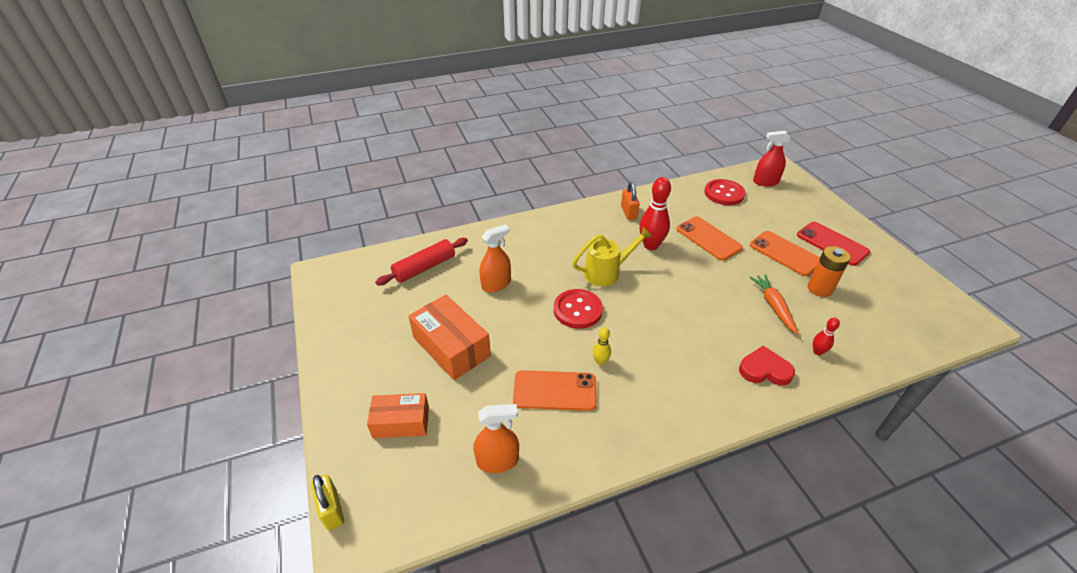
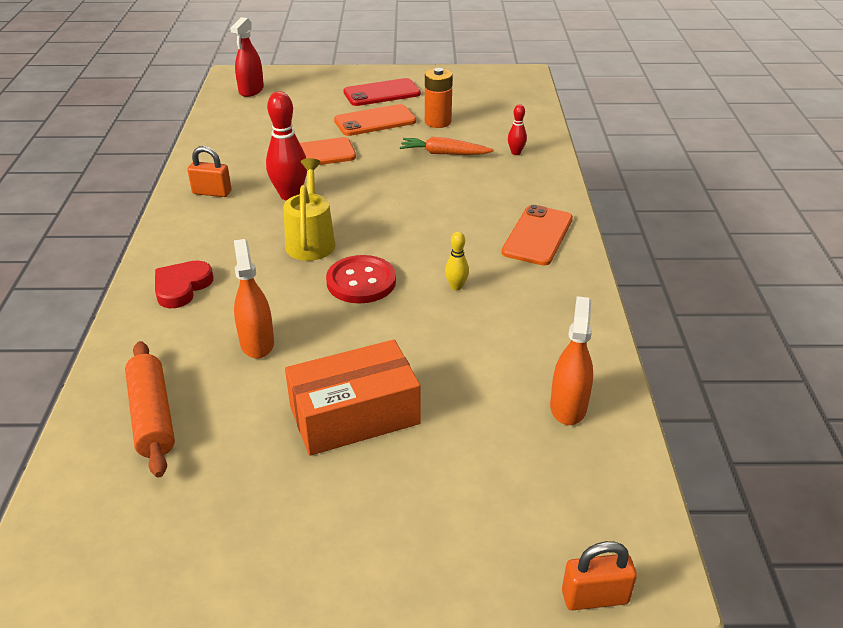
camera: 70 degrees left, 5 degrees down
yellow padlock [311,475,344,530] -> orange padlock [562,541,637,610]
orange box [367,393,429,438] -> none
red rolling pin [375,238,468,285] -> orange rolling pin [125,341,175,478]
orange phone [513,370,597,411] -> orange phone moved to [502,205,573,266]
red button [705,179,745,205] -> none
red heart [739,346,795,386] -> red heart moved to [155,261,213,308]

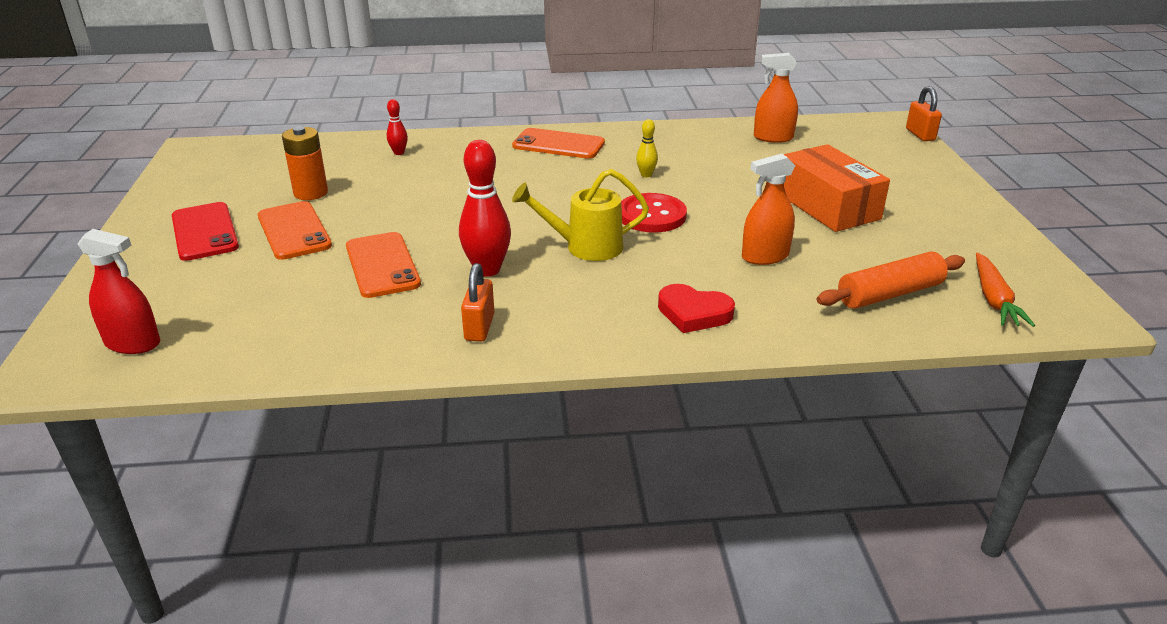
camera: 95 degrees left, 5 degrees down
orange carrot [400,137,494,155] -> orange carrot moved to [976,253,1035,327]

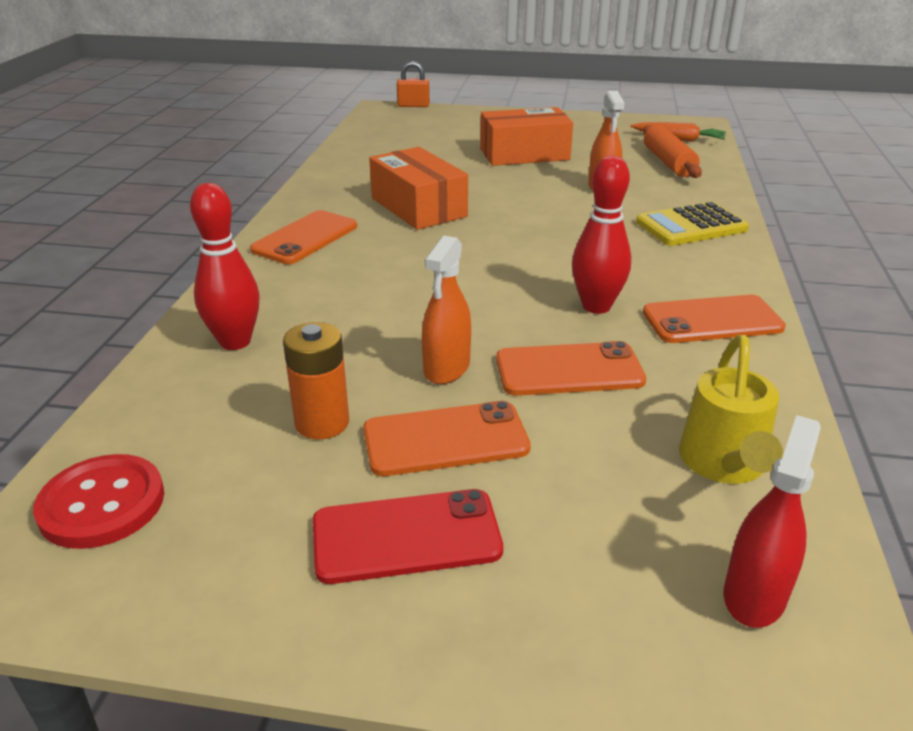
camera: 75 degrees left, 0 degrees up
red bowling pin [387,99,408,155] -> red bowling pin [190,183,260,350], size x1.96
orange padlock [461,263,494,342] -> orange phone [643,295,786,343]
yellow watering can [512,169,649,261] -> yellow watering can moved to [679,335,783,484]
red button [621,193,687,232] -> red button moved to [33,454,164,549]
yellow bowling pin [636,119,658,177] -> orange box [369,147,468,230]
red heart [658,284,735,333] -> yellow calculator [636,202,749,246]
orange spray bottle [754,53,798,143] -> orange spray bottle moved to [422,236,471,384]

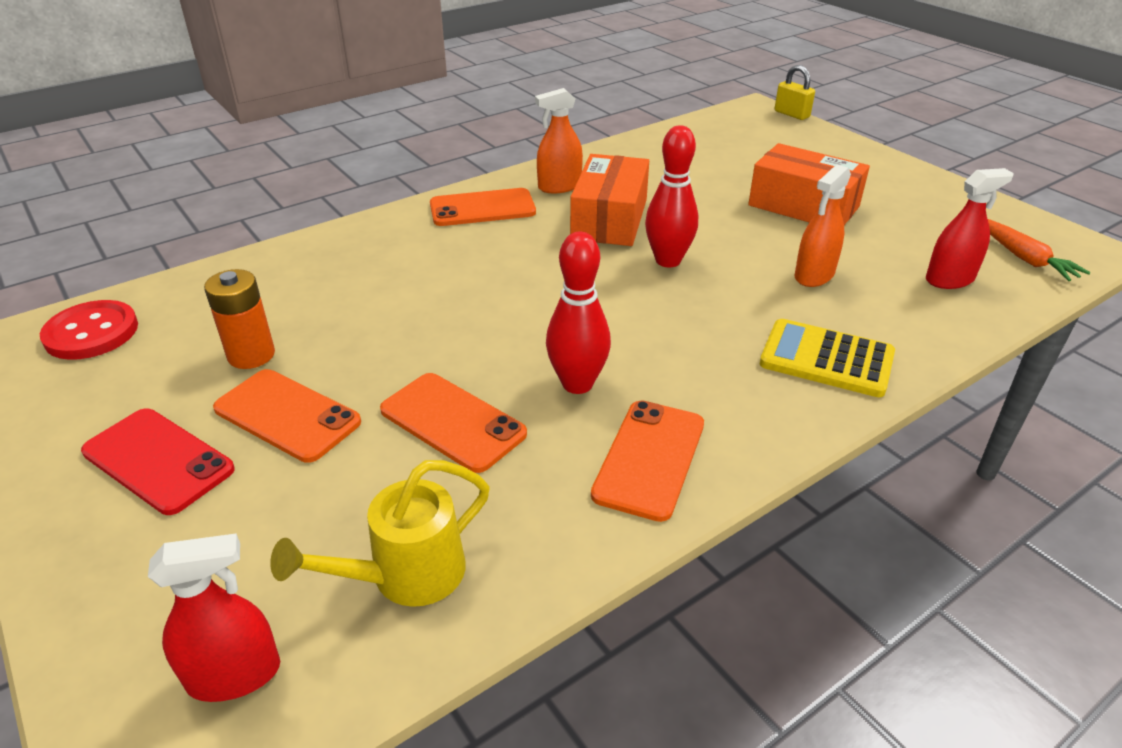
camera: 45 degrees right, 5 degrees up
red bowling pin [190,183,260,350] -> red bowling pin moved to [645,125,698,267]
orange padlock [397,61,430,107] -> yellow padlock [775,65,815,120]
orange spray bottle [422,236,471,384] -> orange spray bottle moved to [535,88,583,193]
orange rolling pin [643,125,702,178] -> red spray bottle [926,168,1014,289]
orange phone [643,295,786,343] -> orange phone turned 75 degrees clockwise [591,401,704,522]

